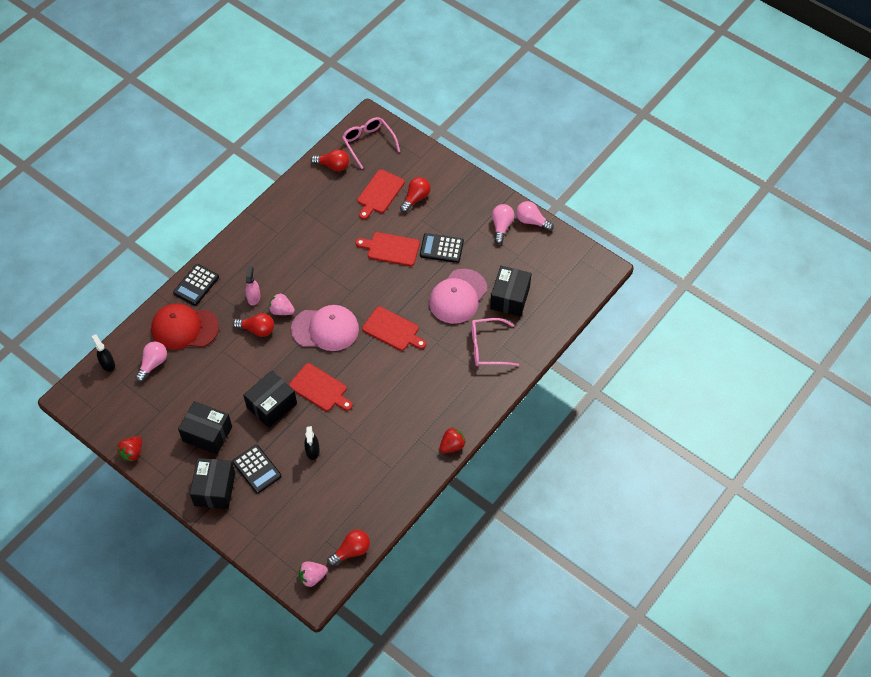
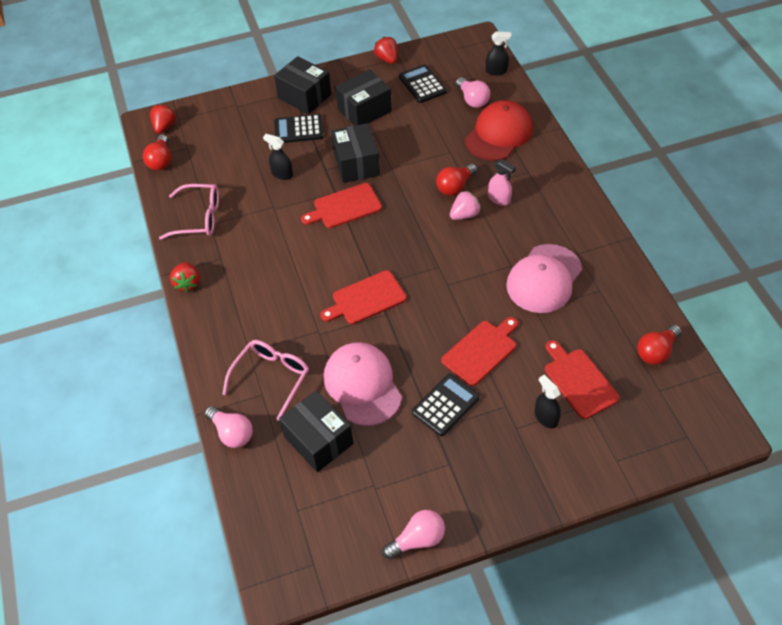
camera: 125 degrees right, 5 degrees down
black calculator [173,264,219,306] -> black calculator moved to [399,64,447,103]
pink cap [291,305,359,351] -> pink cap moved to [506,244,582,313]
pink strawberry [299,562,328,587] -> red strawberry [150,104,176,134]
pink glasses [342,117,400,169] -> pink glasses moved to [159,184,219,240]
red light bulb [400,177,430,213] -> black spray bottle [535,375,561,429]
pink light bulb [492,204,514,244] -> pink light bulb moved to [205,406,253,448]

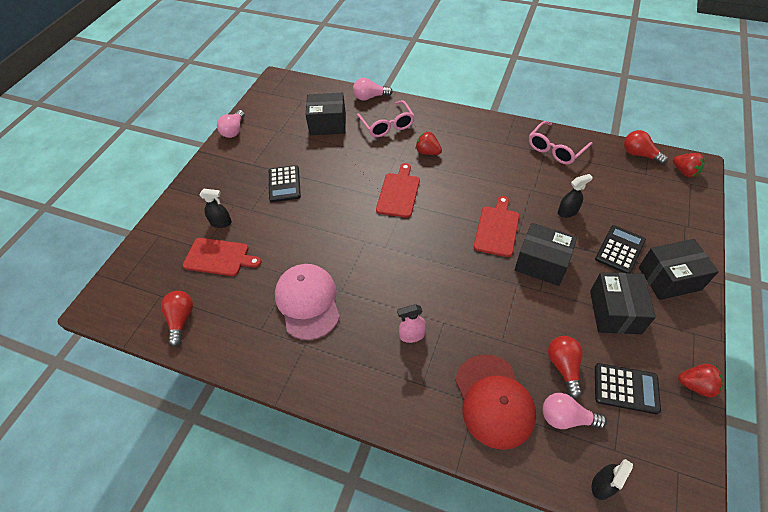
camera: 130 degrees right, 0 degrees up
red strawberry [170,262,200,292] -> red strawberry moved to [416,132,442,155]
pink cap [324,342,402,426] -> none
red light bulb [436,164,477,196] -> red light bulb moved to [548,336,583,399]
red cutting board [441,317,518,386] -> none
pink strawberry [450,190,481,220] -> none

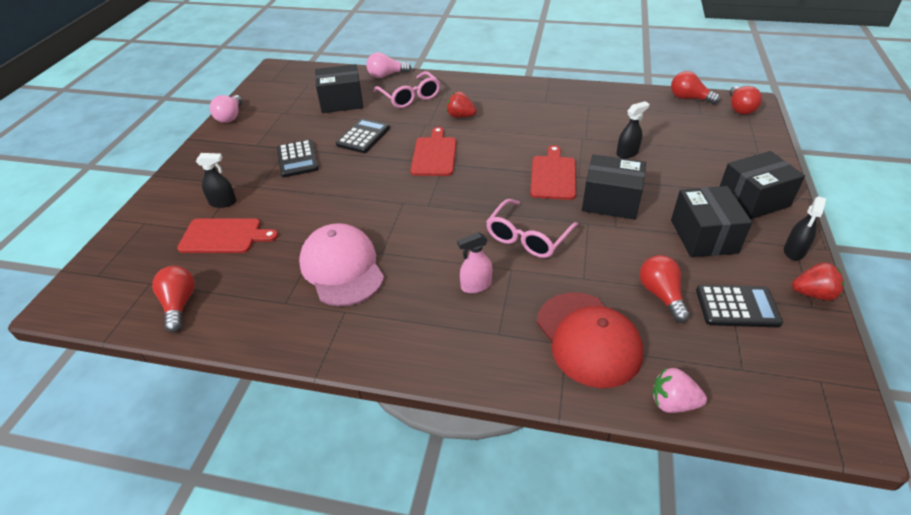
camera: 10 degrees left, 10 degrees down
pink glasses [529,121,593,164] -> pink glasses moved to [486,199,578,258]
pink light bulb [543,393,607,429] -> none
black spray bottle [592,459,633,500] -> black spray bottle moved to [784,196,826,260]
black calculator [595,225,646,273] -> black calculator moved to [336,118,390,153]
red strawberry [673,153,705,177] -> red light bulb [729,86,762,115]
none -> pink strawberry [652,367,707,413]

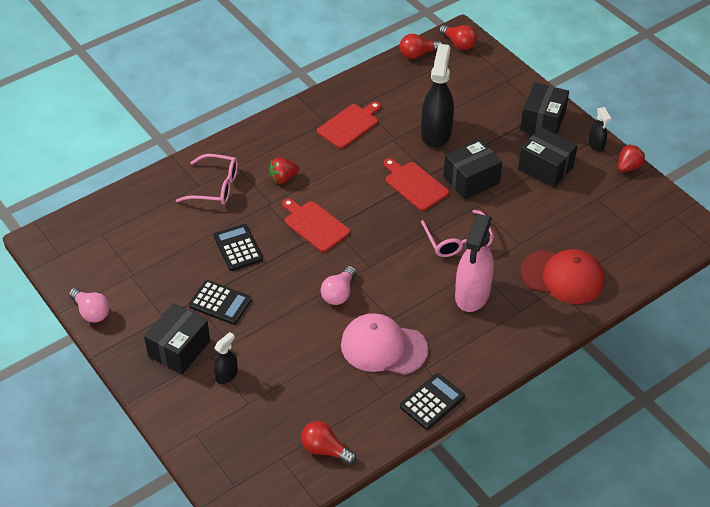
camera: 50 degrees left, 5 degrees up
red cutting board [177,219,278,253] -> red cutting board moved to [317,102,381,149]
black box [315,64,363,113] -> black box moved to [144,303,210,374]
pink light bulb [366,52,411,78] -> pink light bulb moved to [321,266,356,305]
pink spray bottle [457,232,492,293] -> pink spray bottle [455,214,494,312], size x2.05
black spray bottle [616,101,649,159] -> black spray bottle [421,44,454,148], size x2.05
red light bulb [640,255,690,323] -> none
pink strawberry [652,367,707,413] -> none
black calculator [696,285,783,327] -> black calculator moved to [400,373,465,430]

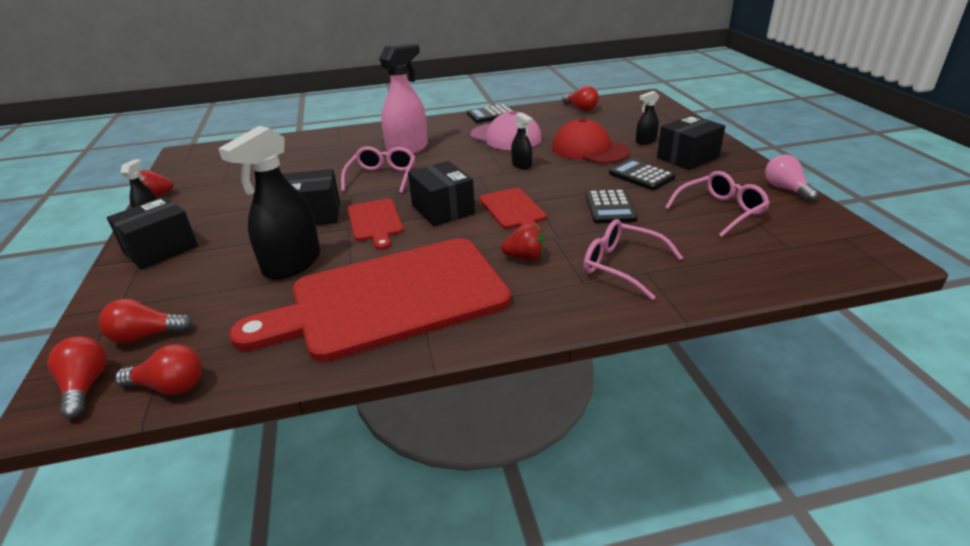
camera: 155 degrees left, 15 degrees down
red cutting board [317,102,381,149] -> red cutting board [229,238,511,362], size x2.24
pink light bulb [321,266,356,305] -> black spray bottle [511,112,533,170]
black box [518,127,578,188] -> black box moved to [408,161,475,226]
red cap [520,249,605,304] -> red cap moved to [552,118,630,164]
none -> red light bulb [98,299,193,343]
none -> pink glasses [665,171,770,237]

